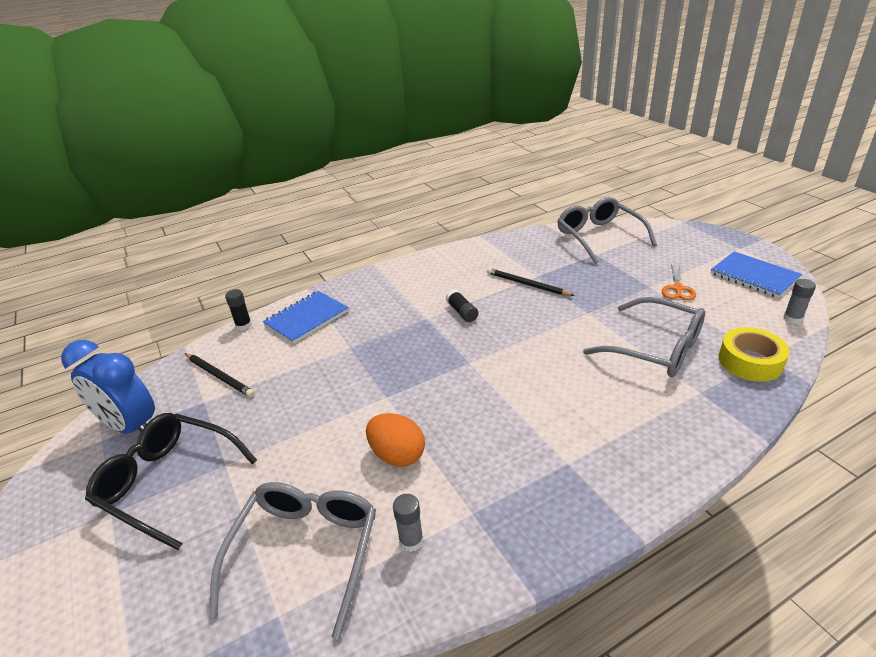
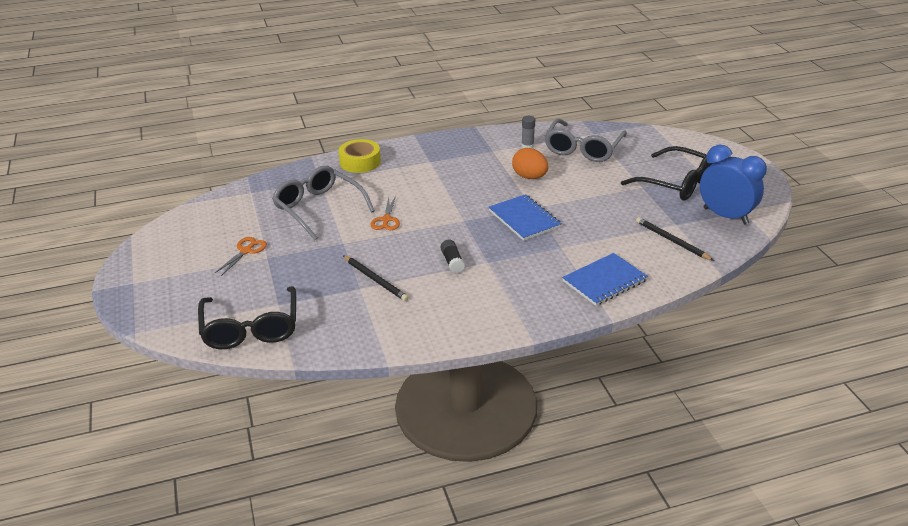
camera: 170 degrees left, 0 degrees up
black glue stick [225,289,252,331] -> none
grey glasses [557,197,657,264] -> black glasses [198,286,296,349]
blue notebook [711,251,802,298] -> blue notebook moved to [489,194,562,241]
yellow tape [719,327,790,382] -> yellow tape moved to [338,139,381,173]
grey glue stick [783,279,816,324] -> none
none -> orange scissors [371,196,400,230]

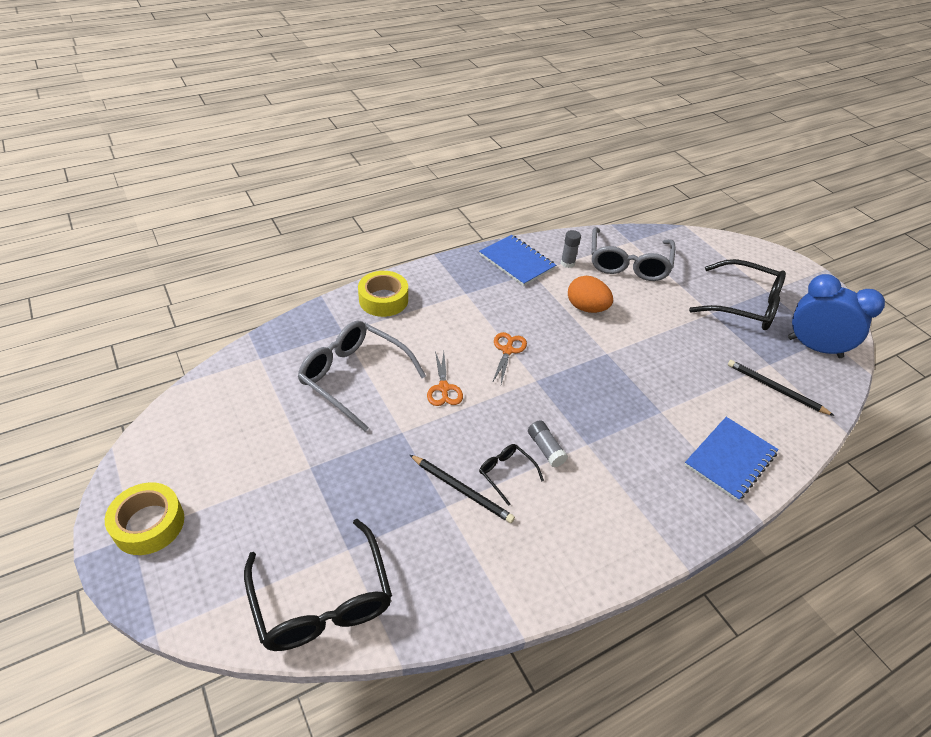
camera: 15 degrees left, 10 degrees up
orange scissors [215,237,267,276] -> orange scissors moved to [492,332,527,384]
black glue stick [440,239,465,273] -> grey glue stick [528,420,568,467]
blue notebook [489,194,562,241] -> blue notebook moved to [479,235,556,286]
none -> yellow tape [105,482,184,555]
none -> black glasses [479,444,544,506]

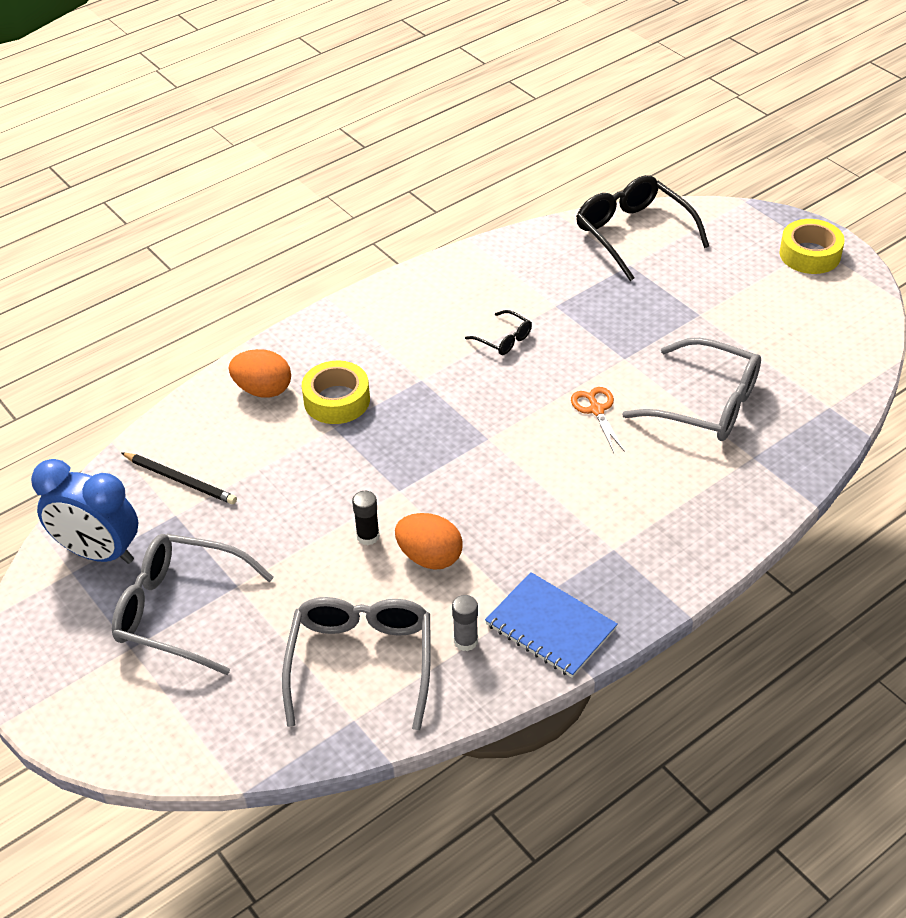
camera: 175 degrees right, 0 degrees up
yellow tape [358,271,408,317] -> yellow tape moved to [302,361,370,424]
black pencil [410,455,515,523] -> none
orange scissors [492,332,527,384] -> none
grey glue stick [528,420,568,467] -> none
blue notebook [684,417,779,501] -> orange egg [229,349,291,398]
black glasses [689,259,786,330] -> grey glasses [112,534,274,675]
none -> black glue stick [352,491,380,545]

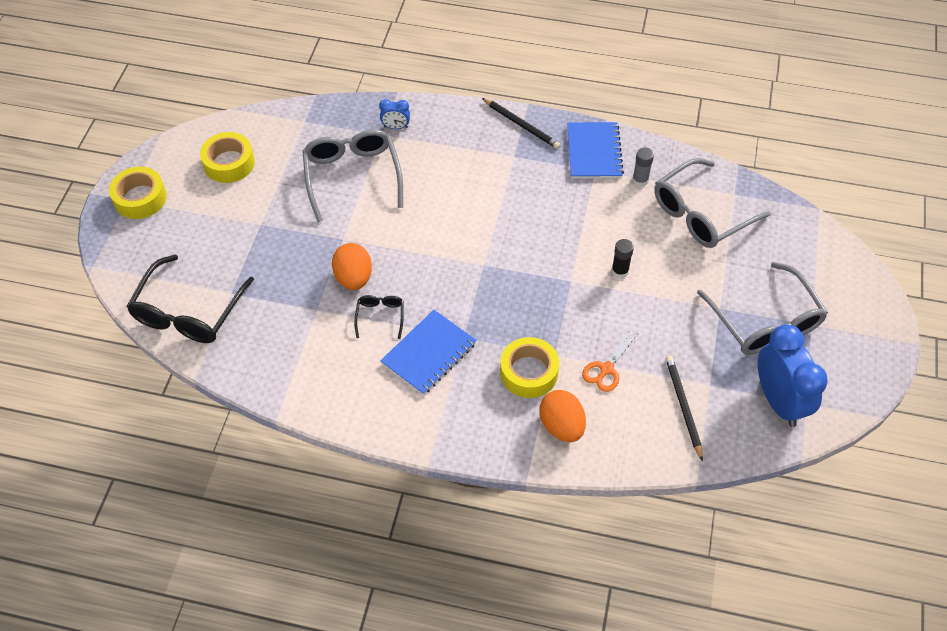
camera: 130 degrees left, 10 degrees up
orange egg [395,513,462,570] -> orange egg moved to [332,243,372,290]
orange scissors [571,387,625,453] -> orange scissors moved to [582,330,638,392]
none -> yellow tape [200,132,255,183]
none -> blue clock [379,99,410,129]
none -> blue notebook [380,310,476,395]
none -> black pencil [482,98,561,149]

